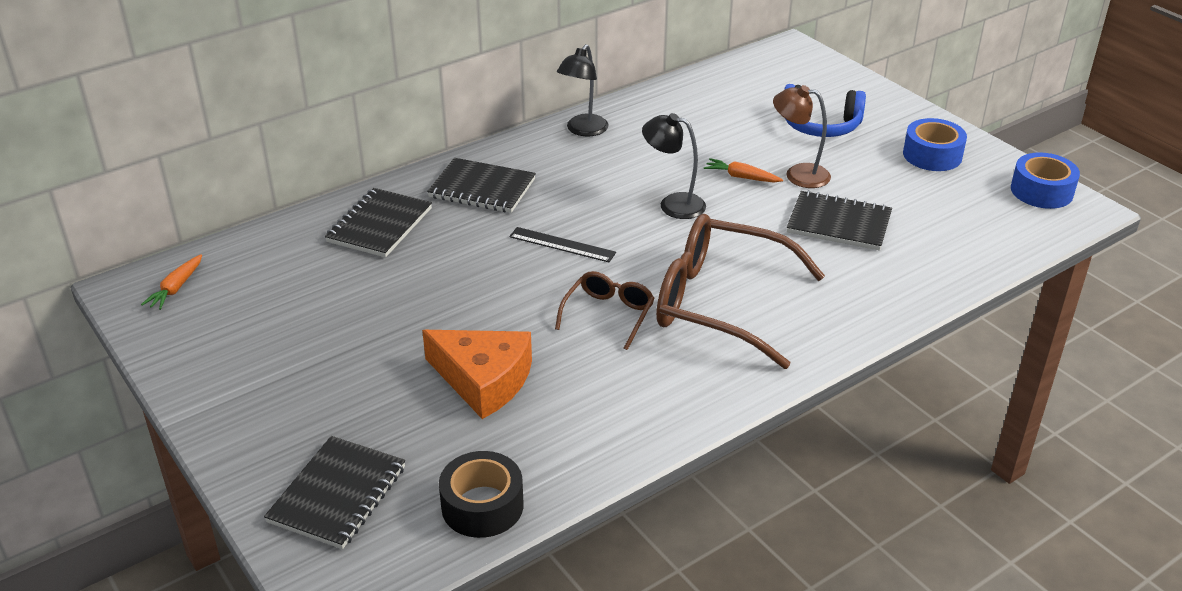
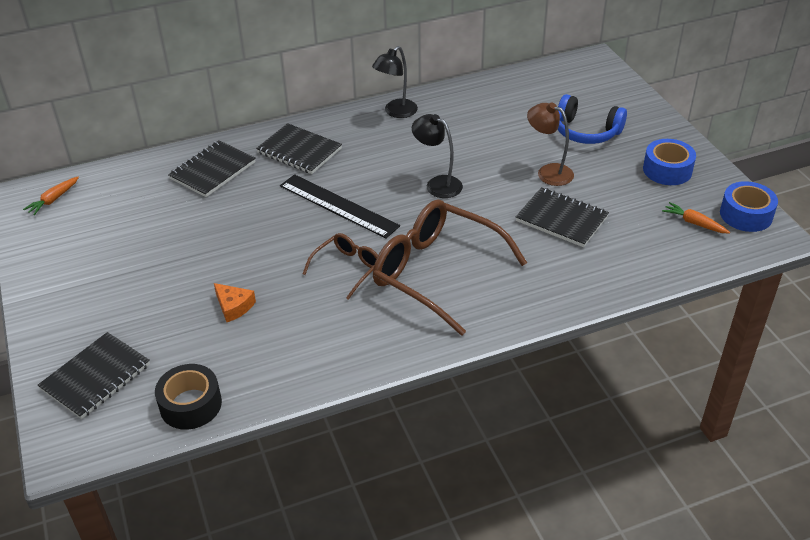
camera: 15 degrees right, 5 degrees up
orange cheese [422,330,532,419] -> orange cheese [214,283,256,322], size x0.53
black ruler [509,227,616,262] -> black ruler [280,174,400,239], size x1.63
orange carrot [704,158,783,182] -> orange carrot moved to [662,202,730,234]

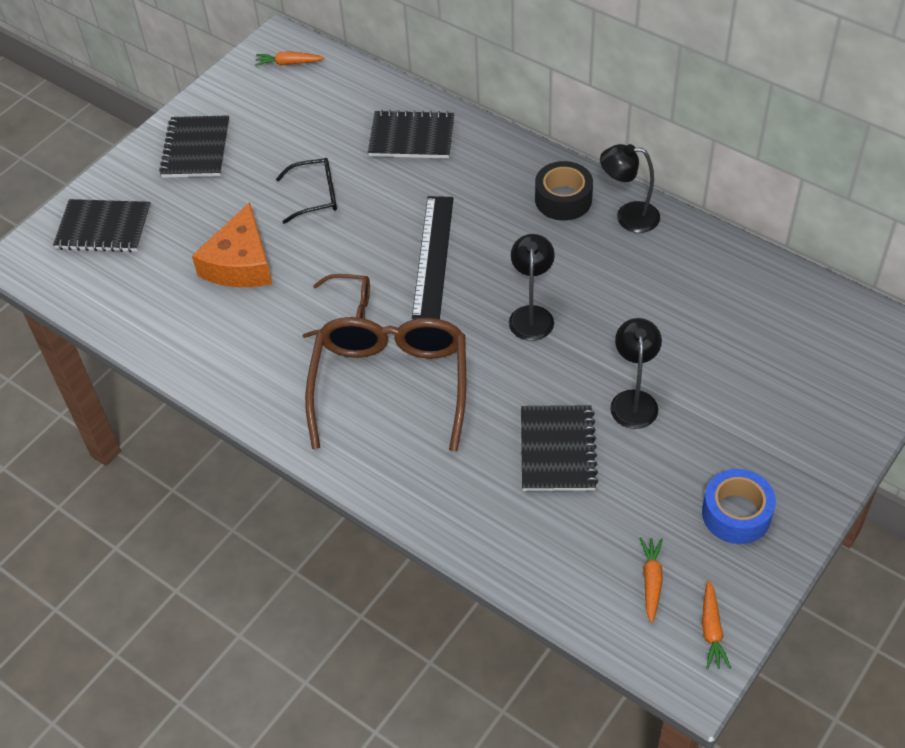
camera: 60 degrees right, 10 degrees up
black tape [155,364,222,430] -> black tape moved to [535,161,593,221]
orange cheese [214,283,256,322] -> orange cheese [192,202,272,288], size x1.90
black notebook [256,123,342,174] -> black notebook moved to [159,115,229,178]
brown lamp [527,103,574,186] -> black lamp [610,318,662,429]
blue headphones [558,94,627,144] -> none
blue tape [720,181,778,232] -> orange carrot [702,580,731,669]
none -> black glasses [276,158,337,224]

